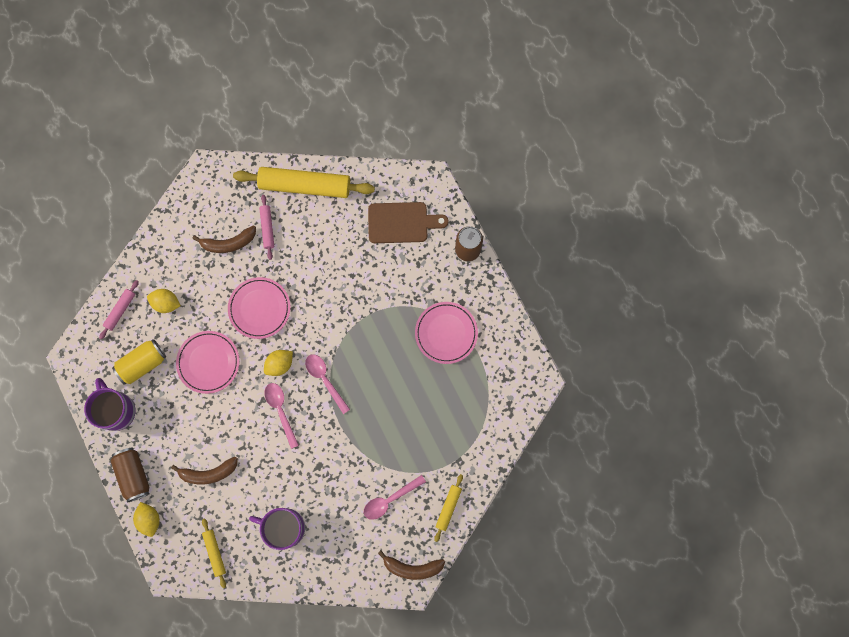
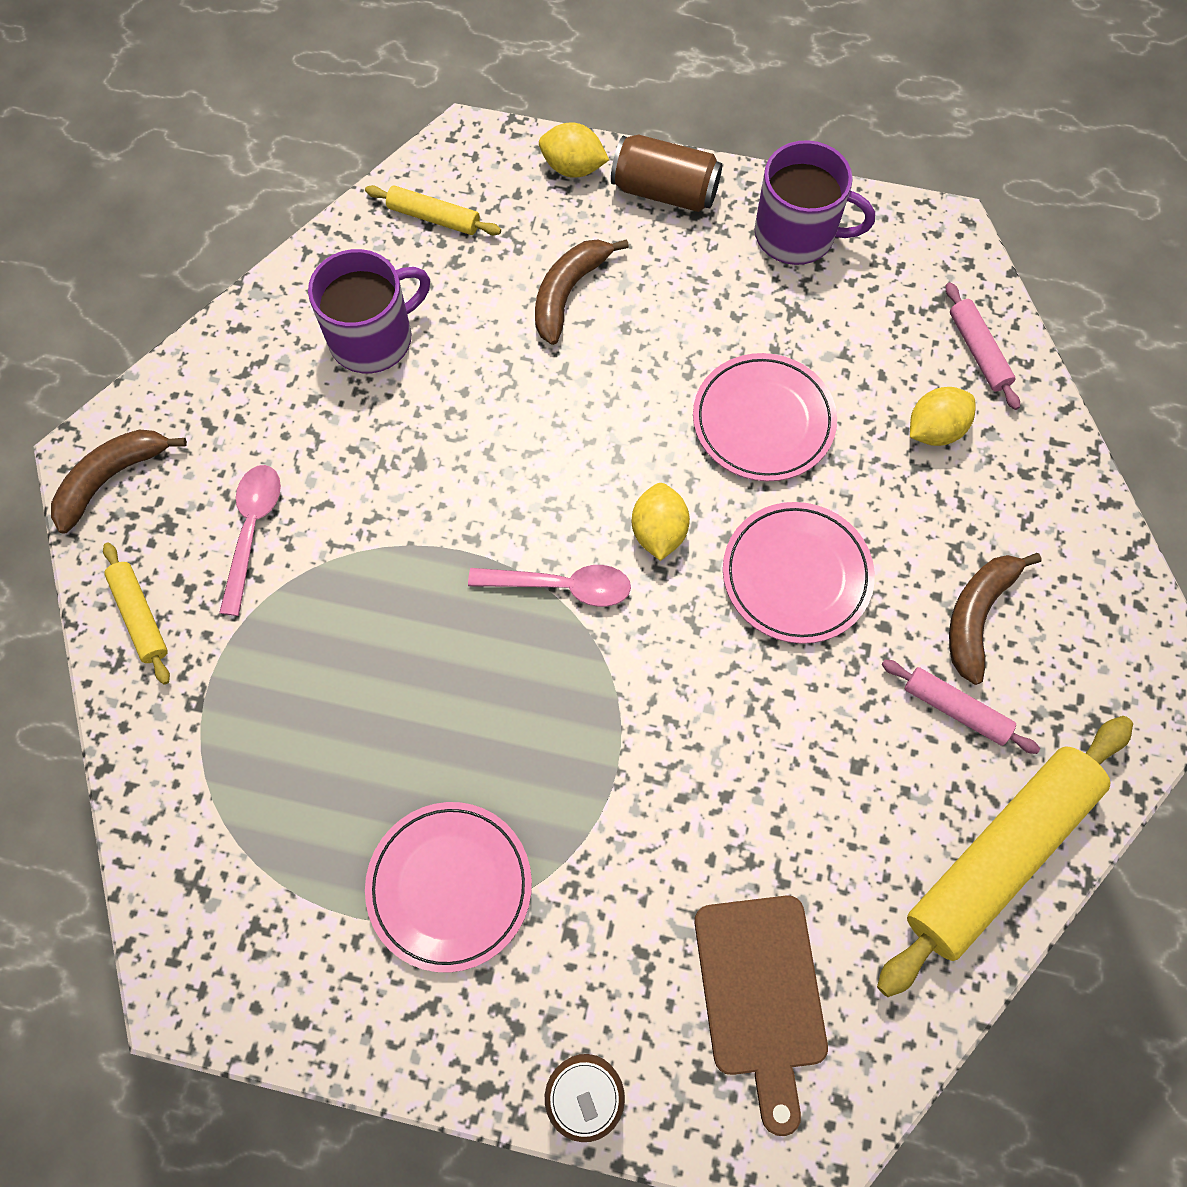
camera: 130 degrees right, 10 degrees down
yellow can [112,339,166,385] -> none
pink spoon [264,383,299,449] -> none
brown cutting board [368,202,449,243] -> brown cutting board turned 45 degrees counterclockwise [695,895,828,1136]

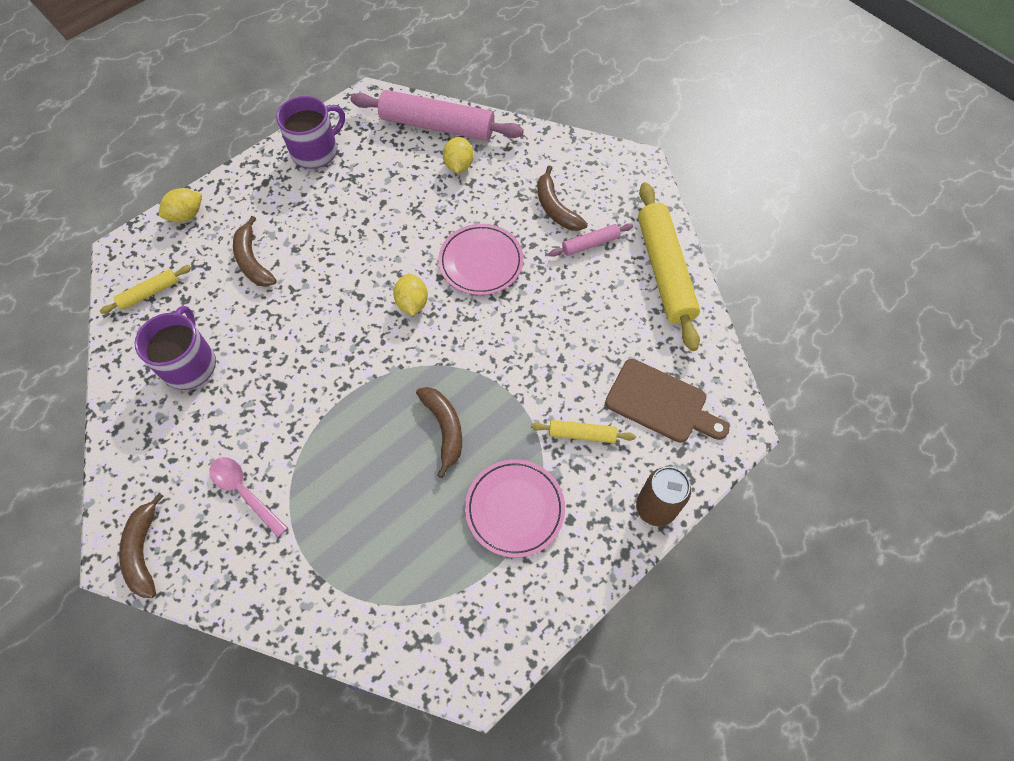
camera: 55 degrees left, 5 degrees down
yellow rolling pin [103,543,170,685] -> yellow rolling pin moved to [531,420,635,443]
pink spoon [468,565,631,607] -> none
brown can [611,134,722,212] -> none
yellow lemon [631,483,690,561] -> yellow lemon turned 45 degrees clockwise [393,274,428,316]
pink plate [693,353,837,481] -> none
pink rolling pin [946,282,1020,410] -> pink rolling pin [351,90,524,141], size x2.11
none -> brown banana [416,387,462,478]

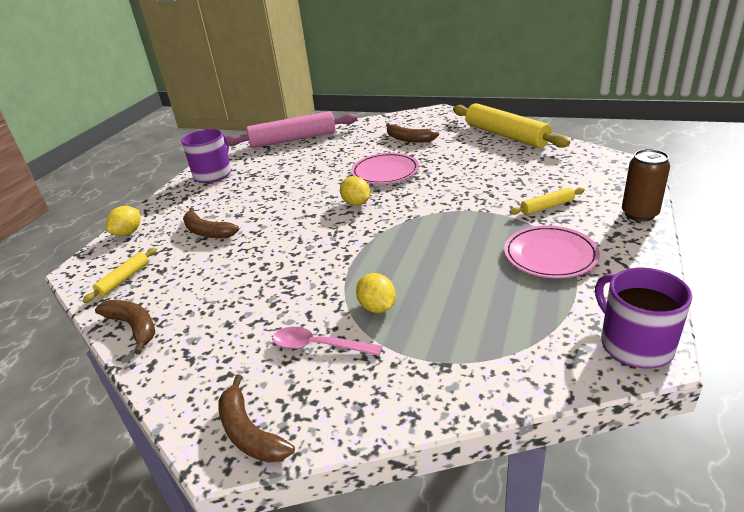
camera: 25 degrees left, 30 degrees down
purple mug [135,306,216,390] -> purple mug moved to [595,267,692,368]
brown banana [416,387,462,478] -> brown banana moved to [95,300,155,354]
yellow lemon [443,137,474,173] -> yellow lemon moved to [356,273,396,313]
pink rolling pin [549,223,633,257] -> none
brown cutting board [605,359,729,443] -> none

